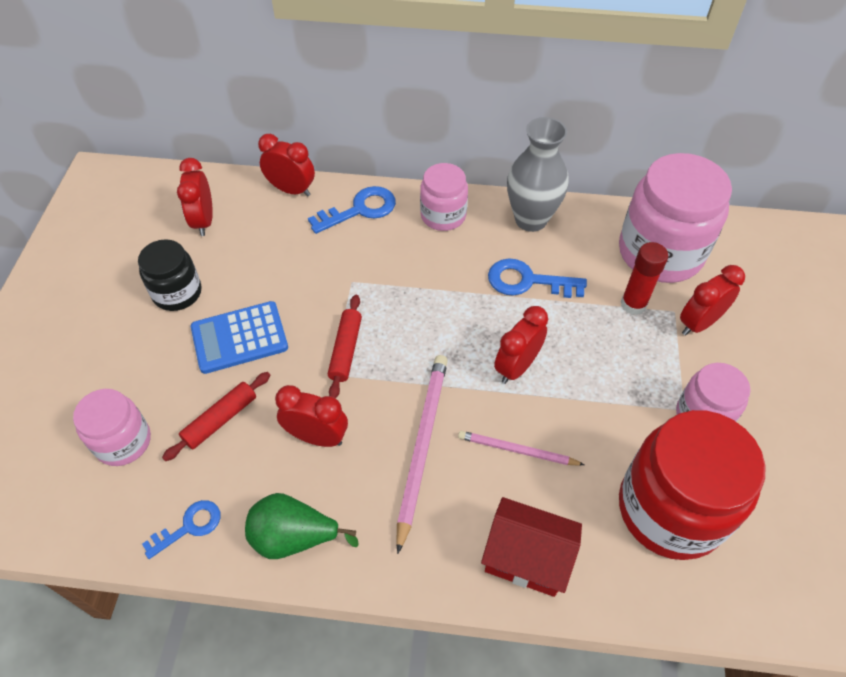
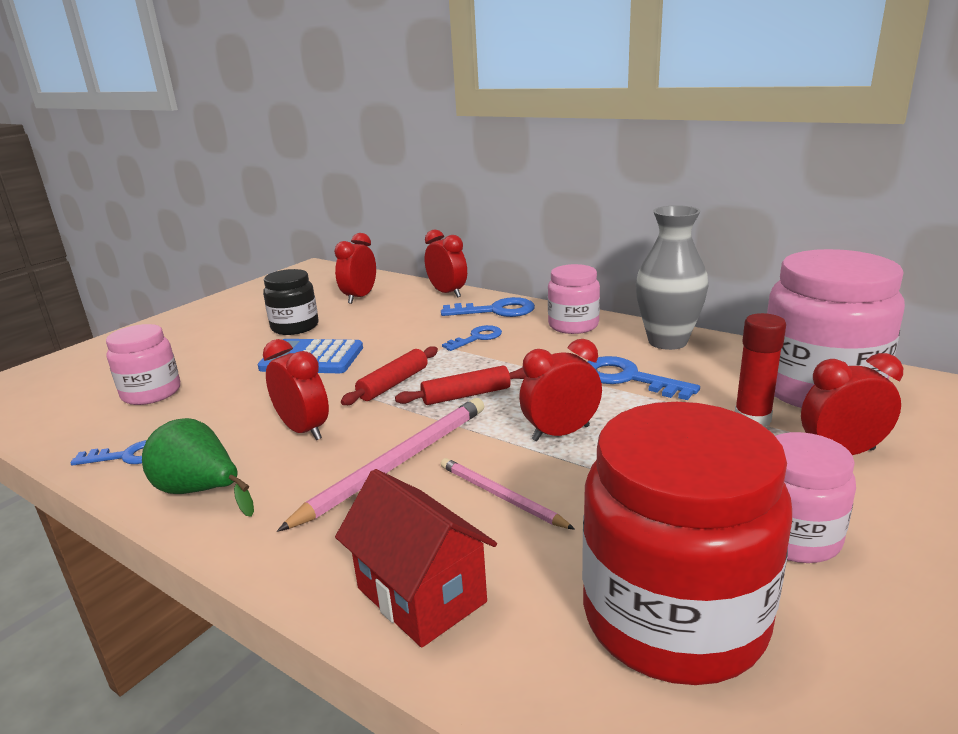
camera: 30 degrees right, 30 degrees down
red rolling pin [162,372,270,461] -> red rolling pin moved to [395,366,526,405]
none -> blue key [442,325,502,351]

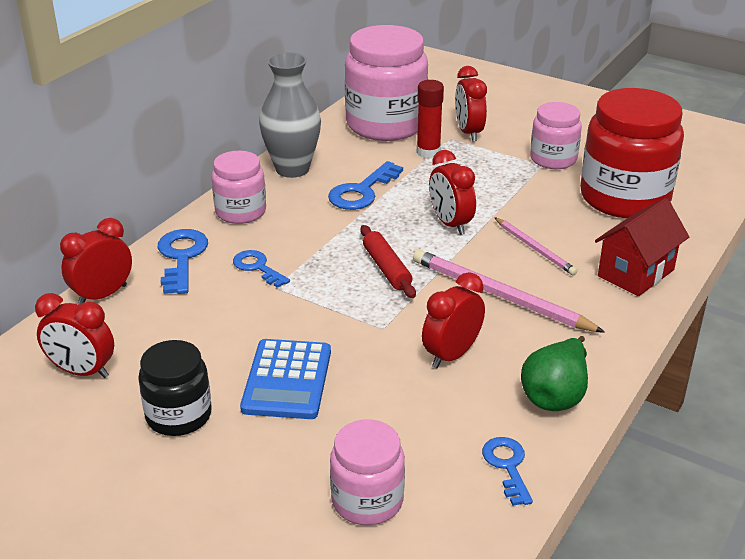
camera: 95 degrees left, 10 degrees up
red rolling pin [341,346,438,405] -> none
pink pencil [441,458,575,530] -> pink pencil turned 75 degrees counterclockwise [494,217,577,275]

